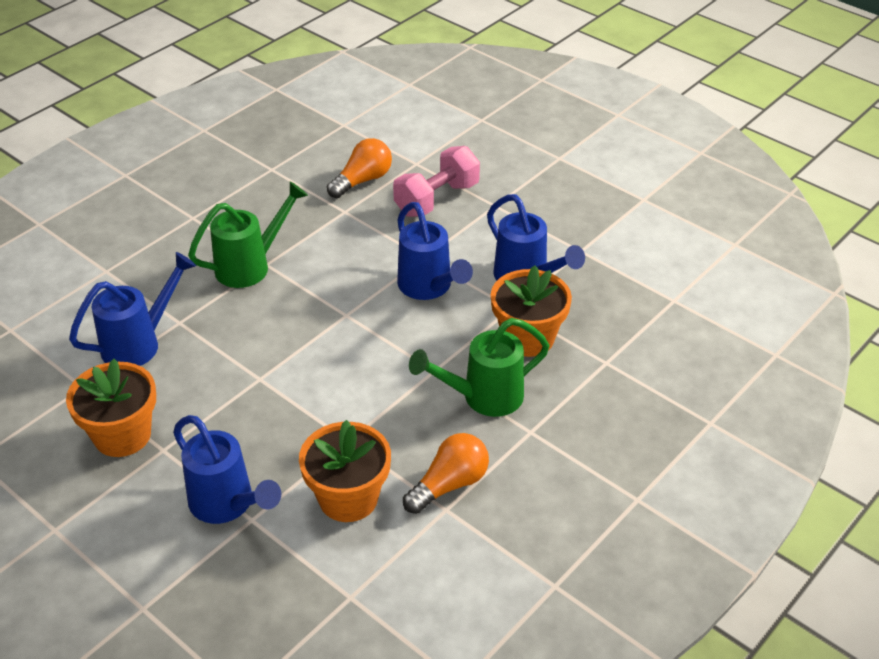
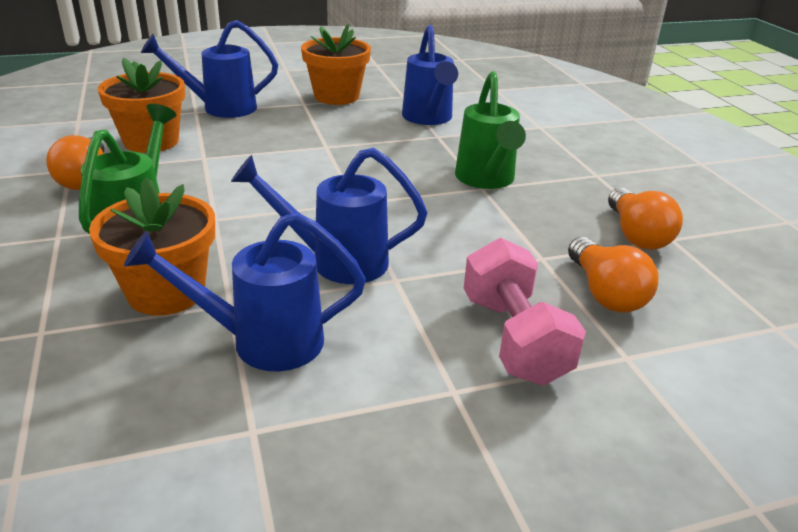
camera: 120 degrees right, 10 degrees down
none -> orange light bulb [608,188,683,250]

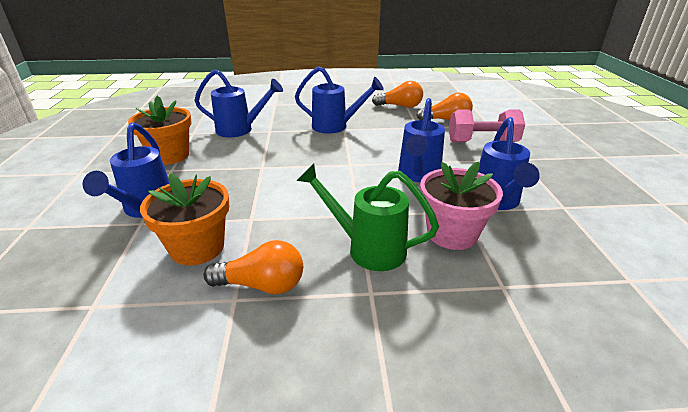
camera: 75 degrees left, 0 degrees up
orange flower pot [89,177,215,316] -> pink flower pot [420,161,503,250]
green watering can [455,71,526,189] -> blue watering can [295,66,384,134]

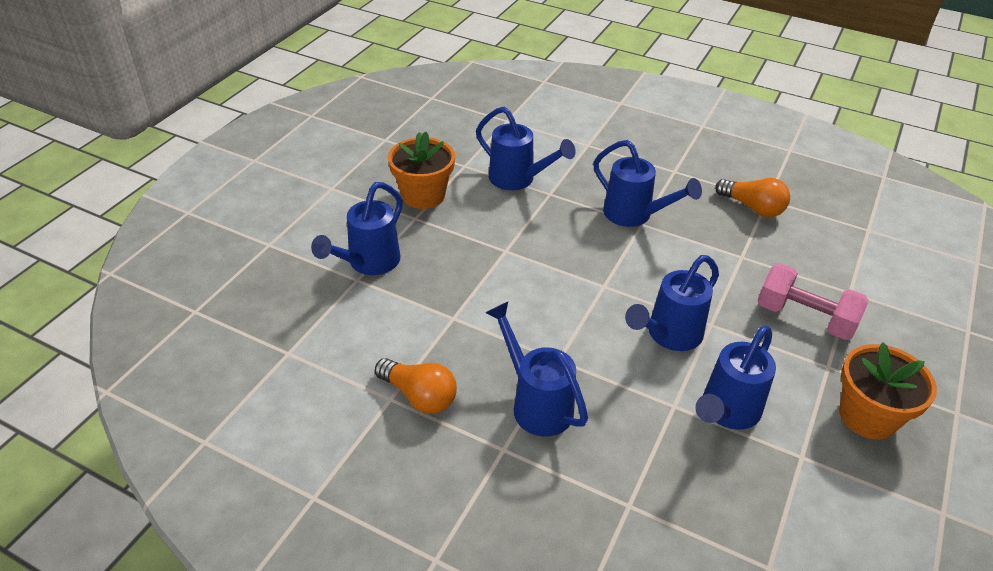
camera: 30 degrees right, 10 degrees up
orange flower pot [140,173,229,266] -> orange flower pot moved to [839,343,937,439]
green watering can [297,164,439,271] -> blue watering can [485,302,588,437]
orange light bulb [416,93,473,120] -> none
pink flower pot [420,161,503,250] -> none

